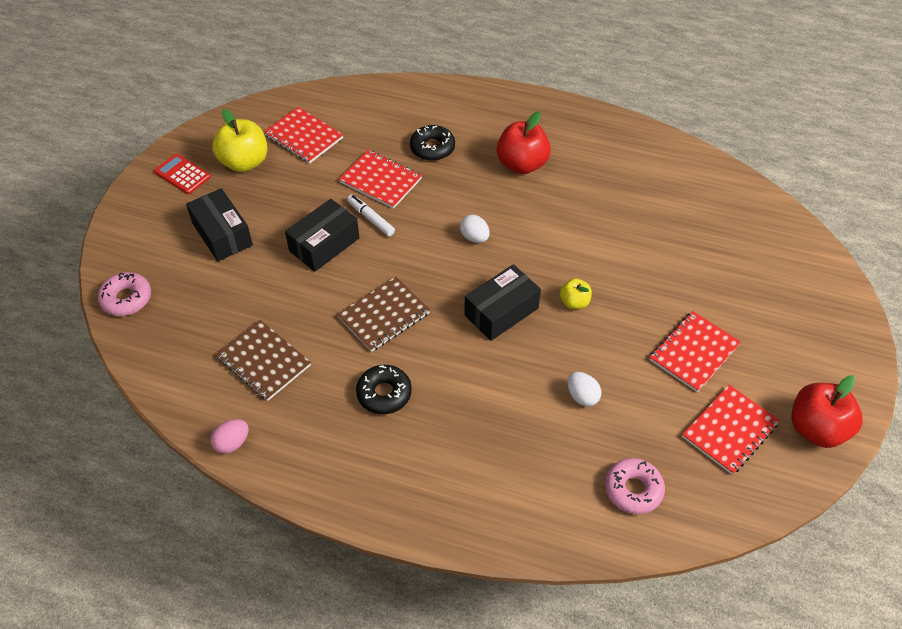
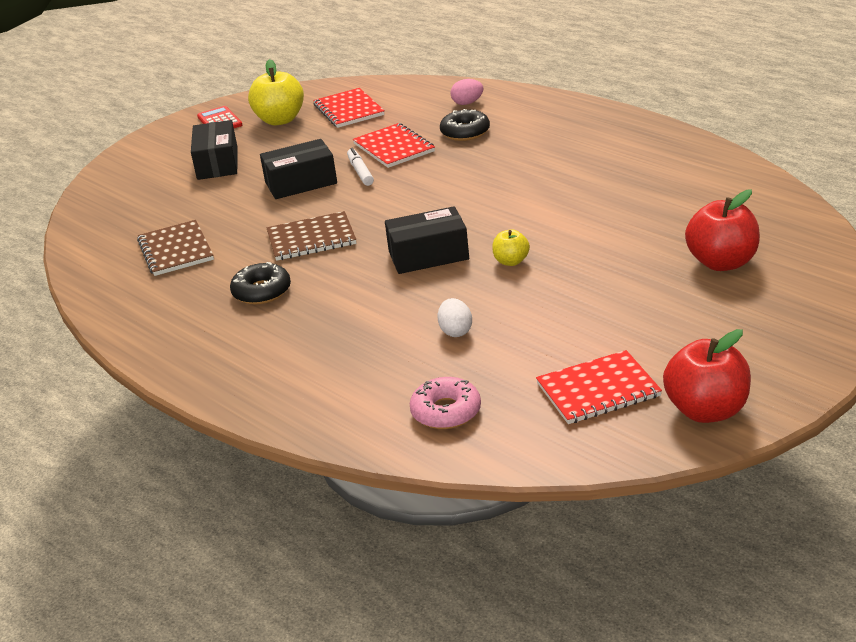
camera: 30 degrees right, 20 degrees down
pink donut [98,272,151,316] -> none
pink egg [210,419,249,454] -> pink egg moved to [450,79,484,105]
white egg [460,215,490,243] -> none
red apple [496,111,551,174] -> red apple moved to [685,189,760,271]
red notebook [649,311,741,392] -> none

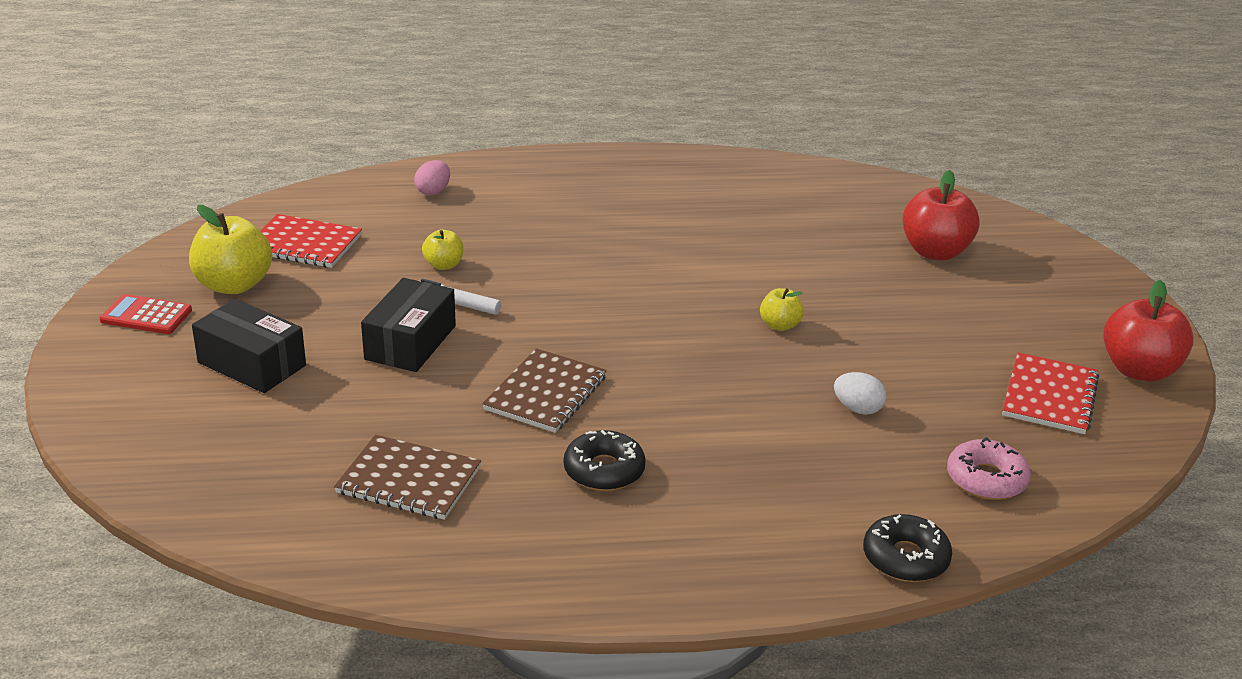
camera: 55 degrees left, 0 degrees up
red notebook [353,123,435,168] -> yellow apple [422,230,464,270]
black box [385,206,469,274] -> none
black donut [440,109,490,141] -> black donut moved to [863,514,952,582]

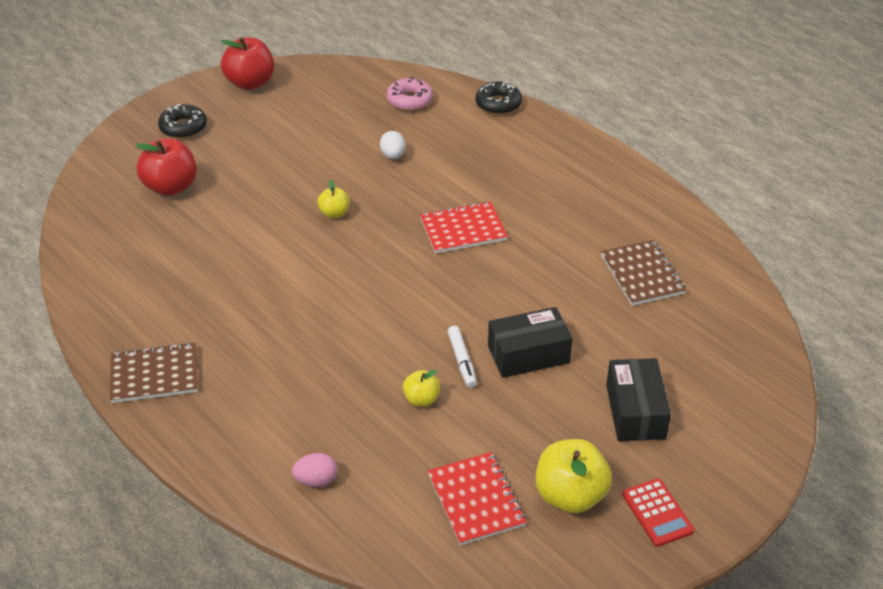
camera: 125 degrees left, 10 degrees up
brown notebook [482,348,607,433] -> brown notebook moved to [110,342,198,403]
black donut [564,430,646,491] -> black donut moved to [158,104,207,139]
red notebook [1002,353,1099,434] -> red notebook moved to [420,201,508,253]

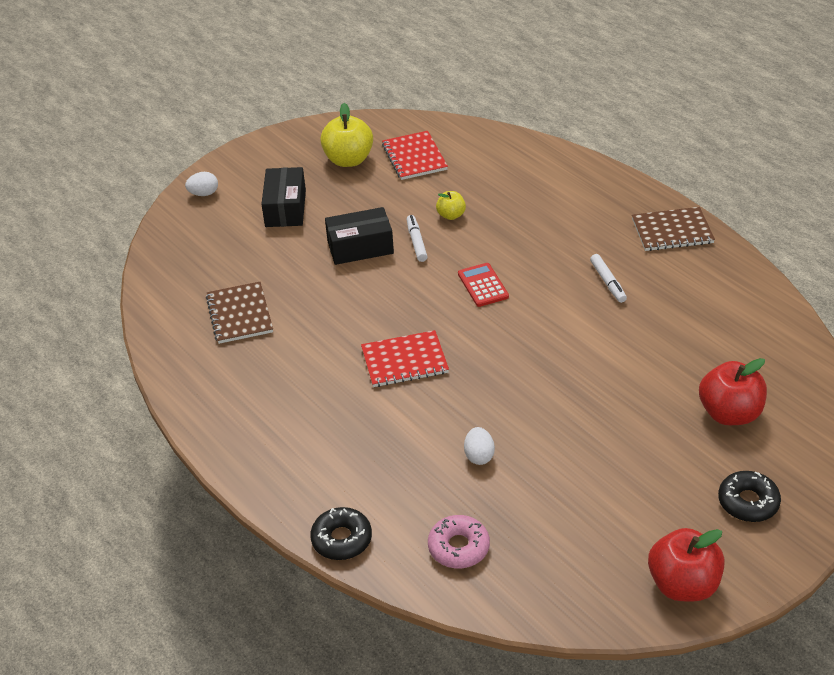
camera: 175 degrees left, 0 degrees up
pink egg [292,453,337,487] -> none
yellow apple [317,180,349,218] -> none
red calculator [622,478,694,547] -> red calculator moved to [458,263,509,307]
none -> white egg [185,172,218,196]
none -> white marker [590,254,627,303]

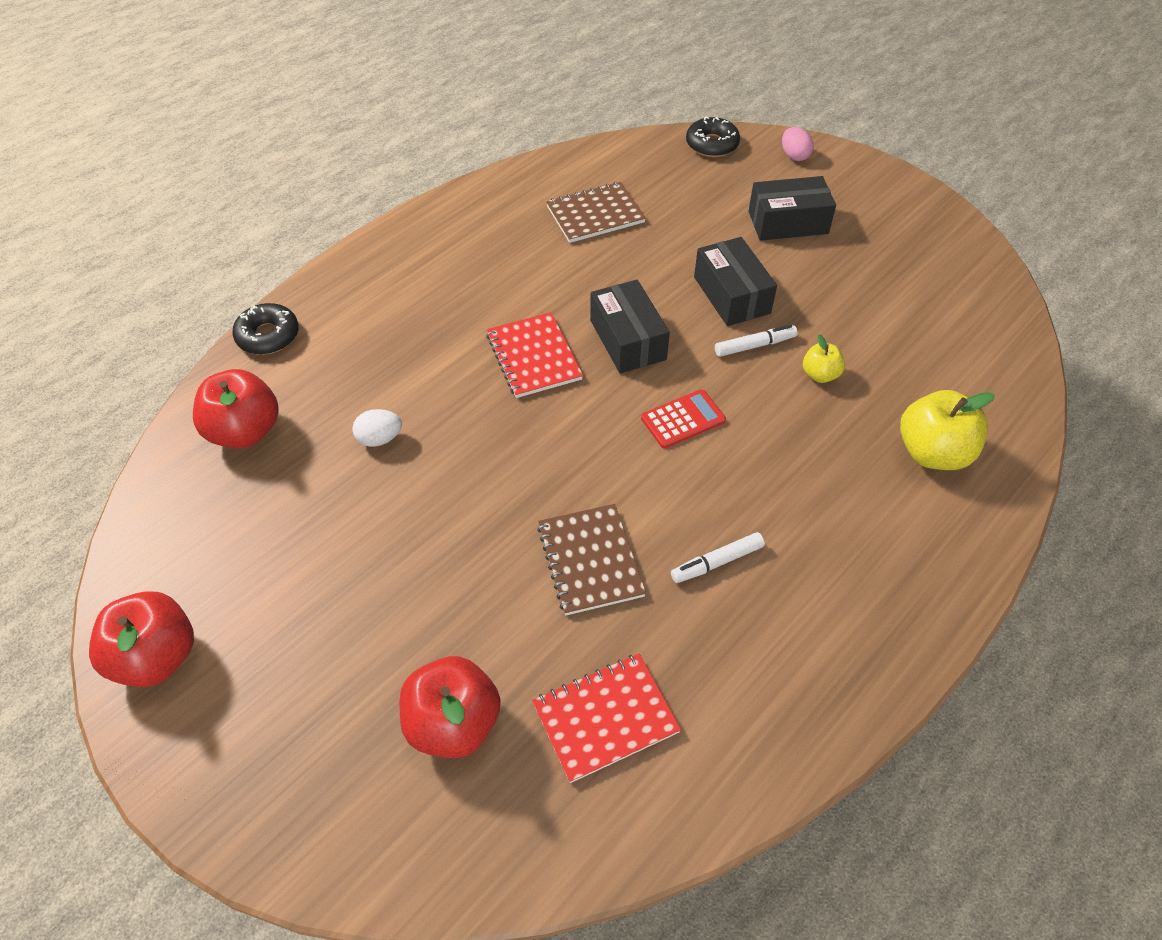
camera: 80 degrees right, 10 degrees up
white egg [185,172,218,196] -> pink egg [782,127,814,161]
yellow apple [320,103,373,167] -> yellow apple moved to [900,390,995,470]
red notebook [382,131,448,180] -> red notebook moved to [532,653,681,783]
pink donut [428,515,490,568] -> red apple [193,369,279,448]
brown notebook [632,207,715,251] -> brown notebook moved to [537,504,646,615]
black donut [718,471,781,522] -> black donut moved to [686,116,740,157]
none -> black box [590,280,670,374]

